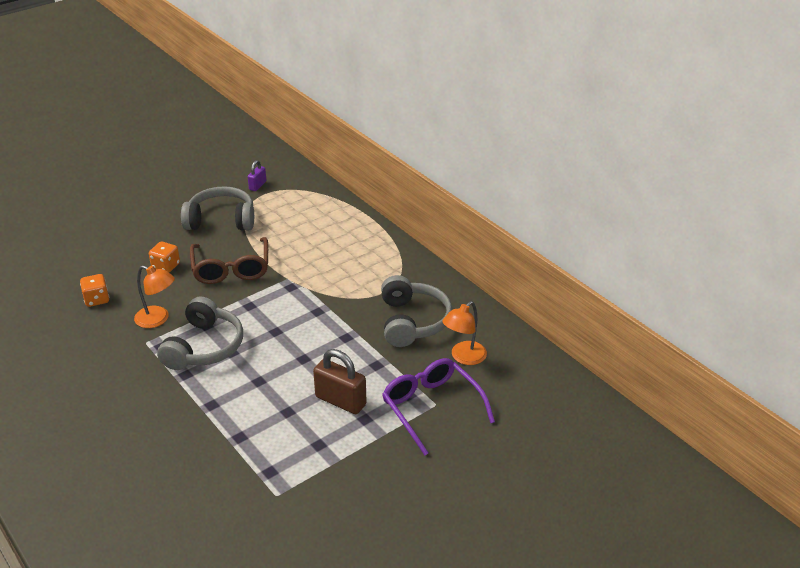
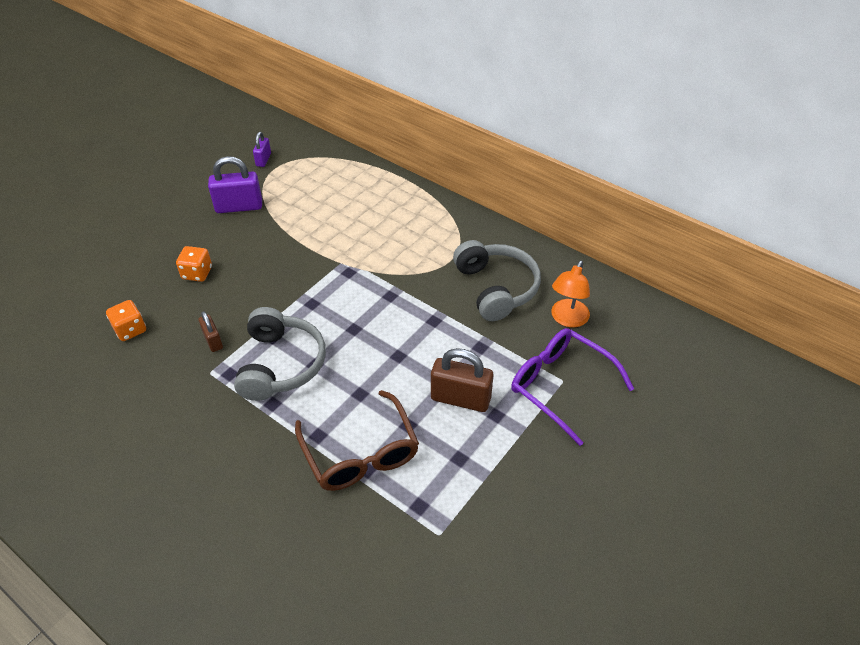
camera: 15 degrees left, 10 degrees up
orange lamp [134,265,175,328] -> brown padlock [199,311,223,352]
grey headphones [181,186,254,230] -> purple padlock [208,156,262,213]
brown glasses [190,237,268,284] -> brown glasses moved to [295,390,419,491]

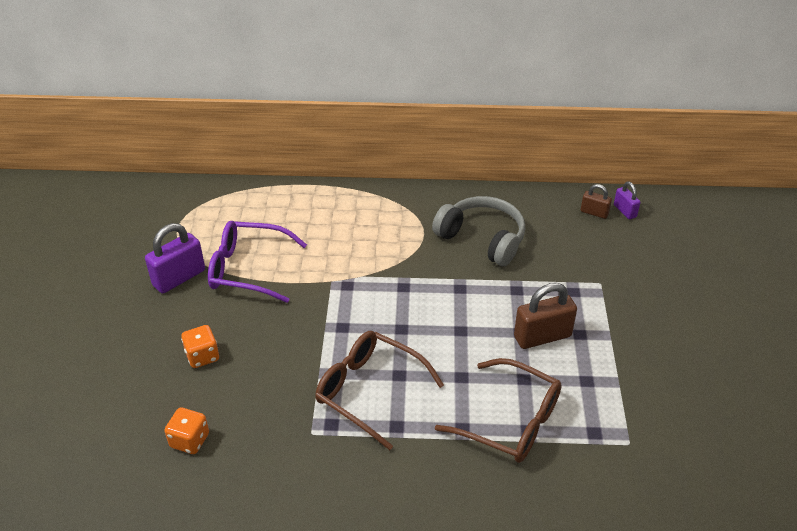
camera: 35 degrees left, 5 degrees down
brown padlock [199,311,223,352] -> brown padlock moved to [581,184,612,219]
grey headphones [234,307,326,401] -> brown glasses [315,331,444,450]
purple padlock [253,132,271,167] -> purple padlock moved to [614,182,641,219]
purple glasses [511,328,634,446] -> purple glasses moved to [208,221,307,303]
orange lamp [551,261,590,328] -> none

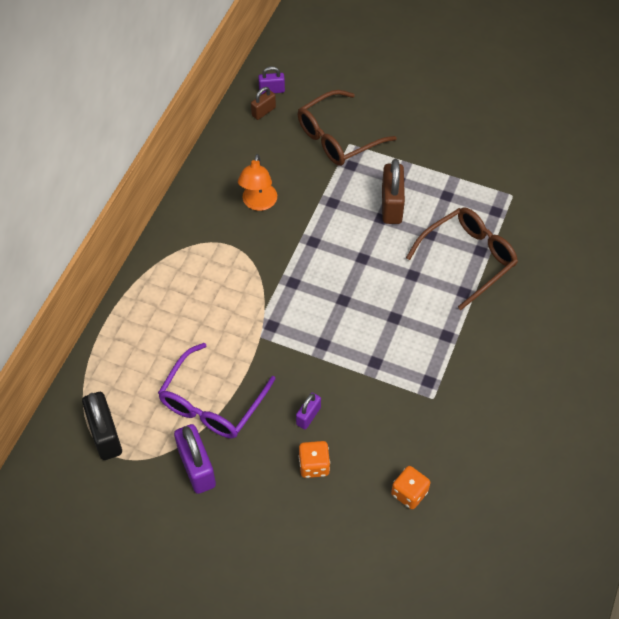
camera: 70 degrees left, 15 degrees up
brown glasses [315,331,444,450] -> brown glasses moved to [298,90,397,166]
grey headphones [432,196,525,266] -> orange lamp [238,154,277,211]
none -> black padlock [82,392,122,460]
none -> purple padlock [296,393,321,429]

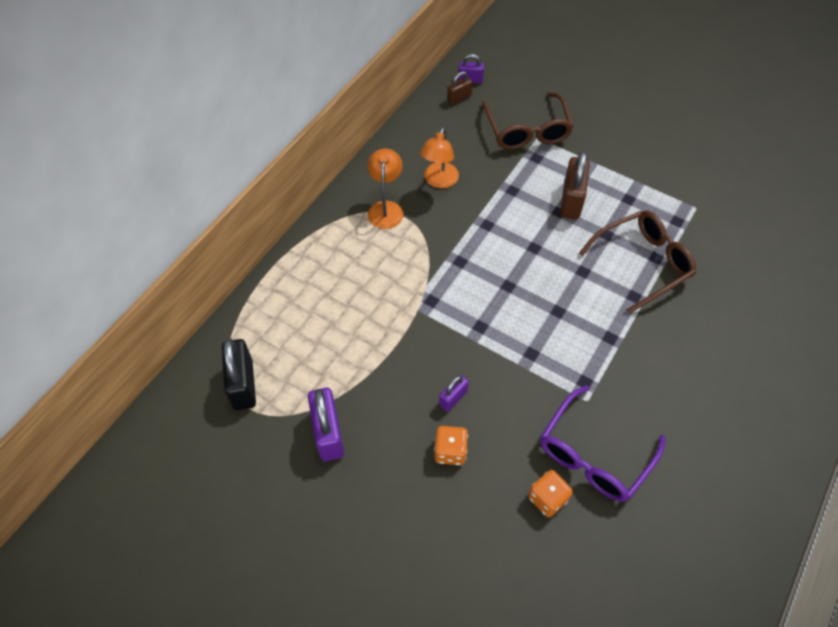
camera: 10 degrees right, 0 degrees up
purple glasses [158,343,275,438] -> purple glasses moved to [540,385,665,502]
brown glasses [298,90,397,166] -> brown glasses turned 75 degrees counterclockwise [482,92,574,150]
none -> orange lamp [367,149,404,229]

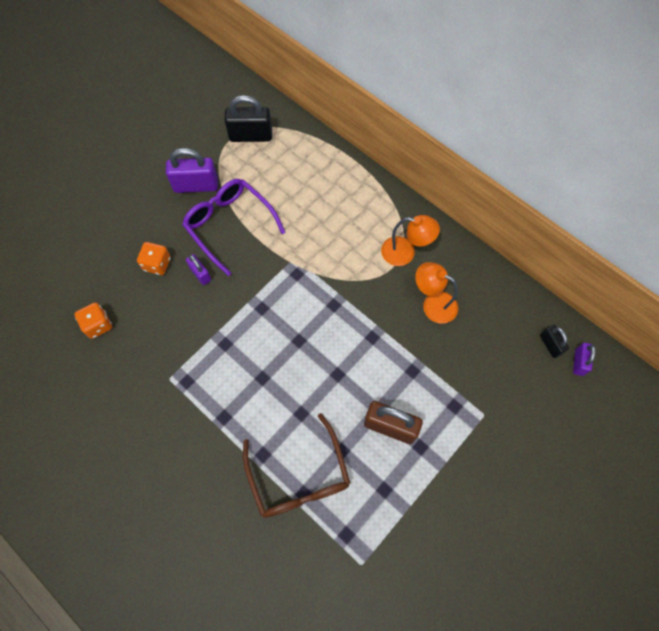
camera: 100 degrees right, 10 degrees up
brown padlock [447,71,473,105] -> black padlock [540,325,569,358]
brown glasses [482,92,574,150] -> none
purple glasses [540,385,665,502] -> purple glasses moved to [182,179,285,276]

